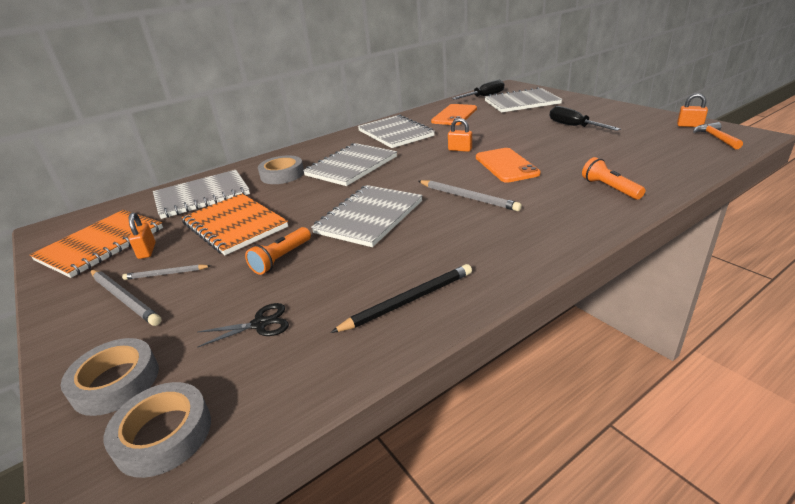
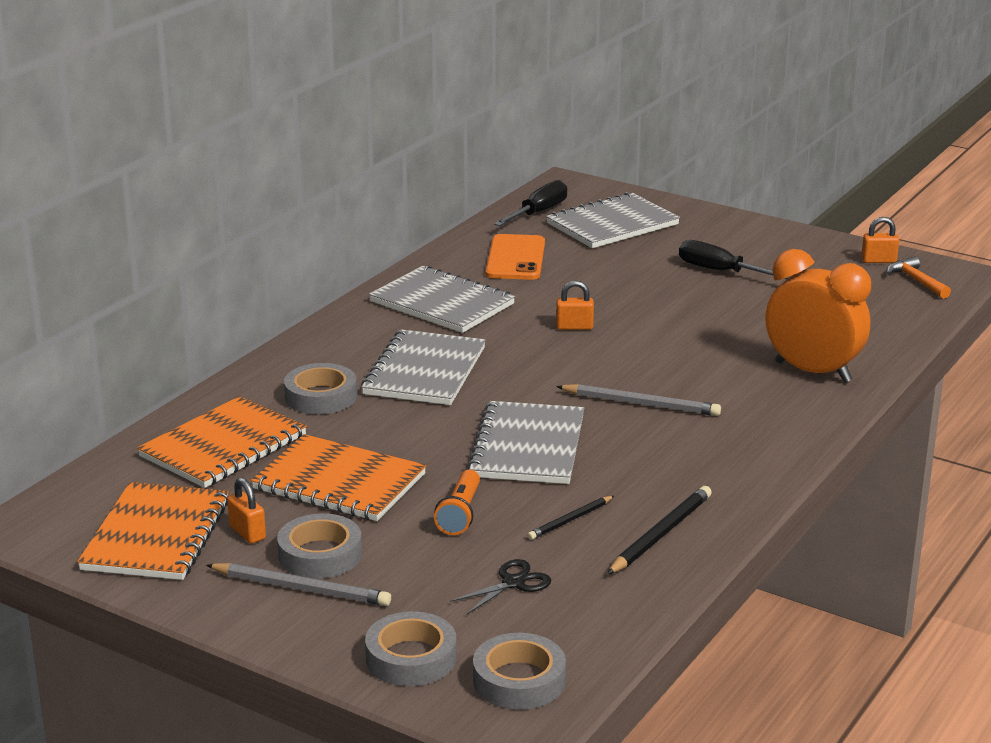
camera: 25 degrees left, 5 degrees down
grey pencil [122,264,211,280] -> grey tape [277,513,362,579]
grey notebook [153,170,250,219] -> orange notebook [137,396,307,488]
orange phone [476,148,541,183] -> none
orange flashlight [582,157,645,200] -> orange clock [765,249,871,383]
none -> black pencil [527,496,614,540]

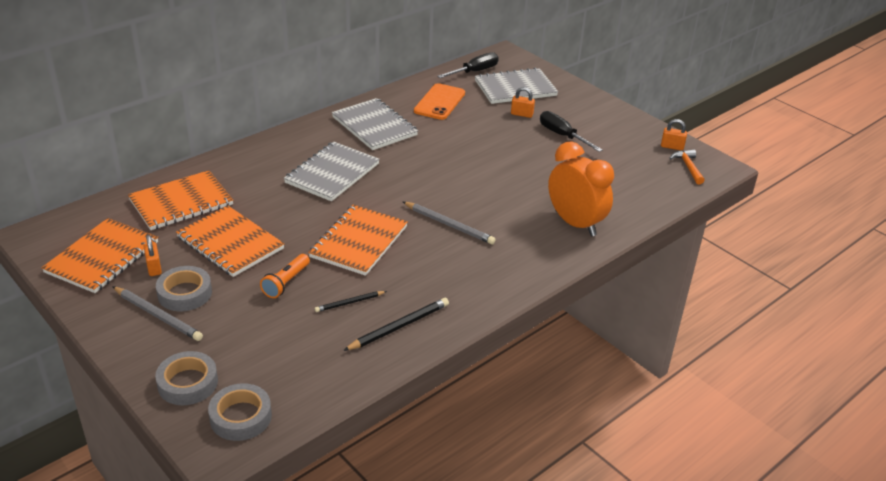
camera: 15 degrees right, 10 degrees up
grey tape [284,363,357,414] -> none
black scissors [450,559,551,614] -> none
grey notebook [467,401,584,484] -> orange notebook [308,205,408,276]
orange padlock [556,280,594,330] -> orange padlock moved to [511,87,535,118]

